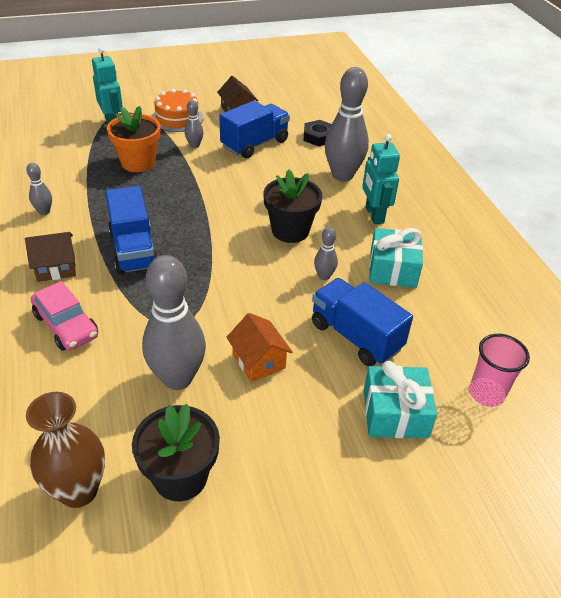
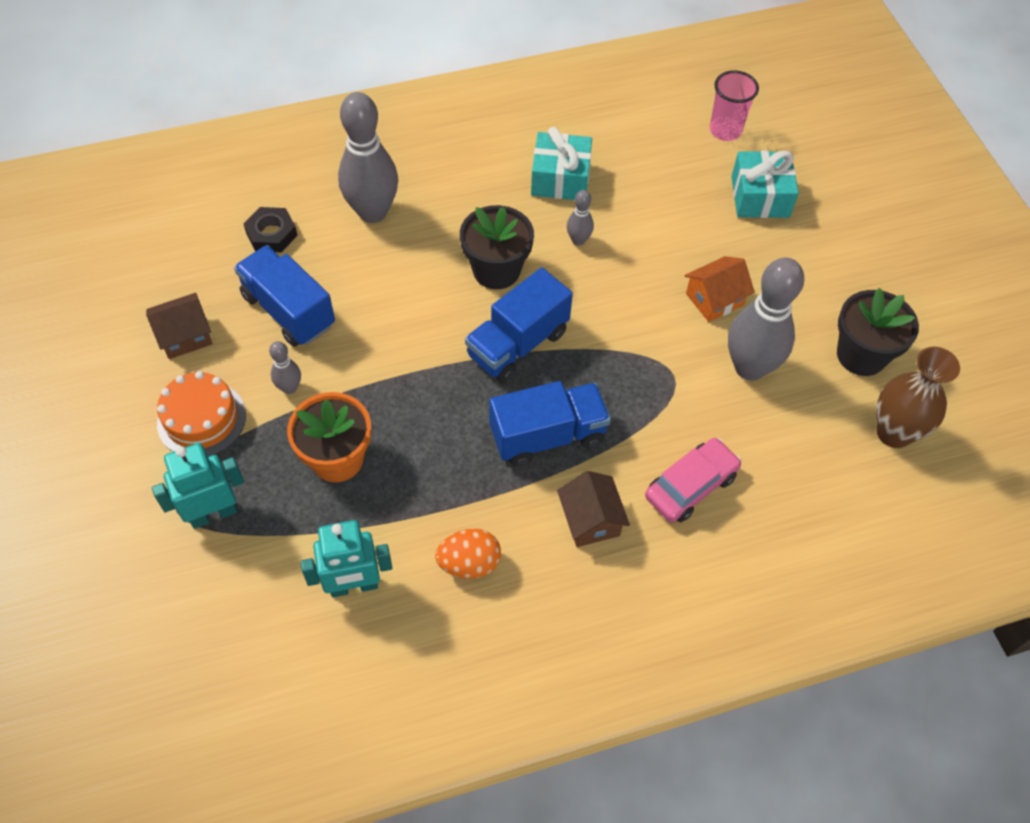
camera: 90 degrees left, 15 degrees up
grey bowling pin [26,163,52,215] -> orange egg [435,528,501,579]
blue truck [312,278,413,366] -> blue truck moved to [465,268,573,383]
turquoise robot [362,134,400,224] -> turquoise robot moved to [301,520,392,597]

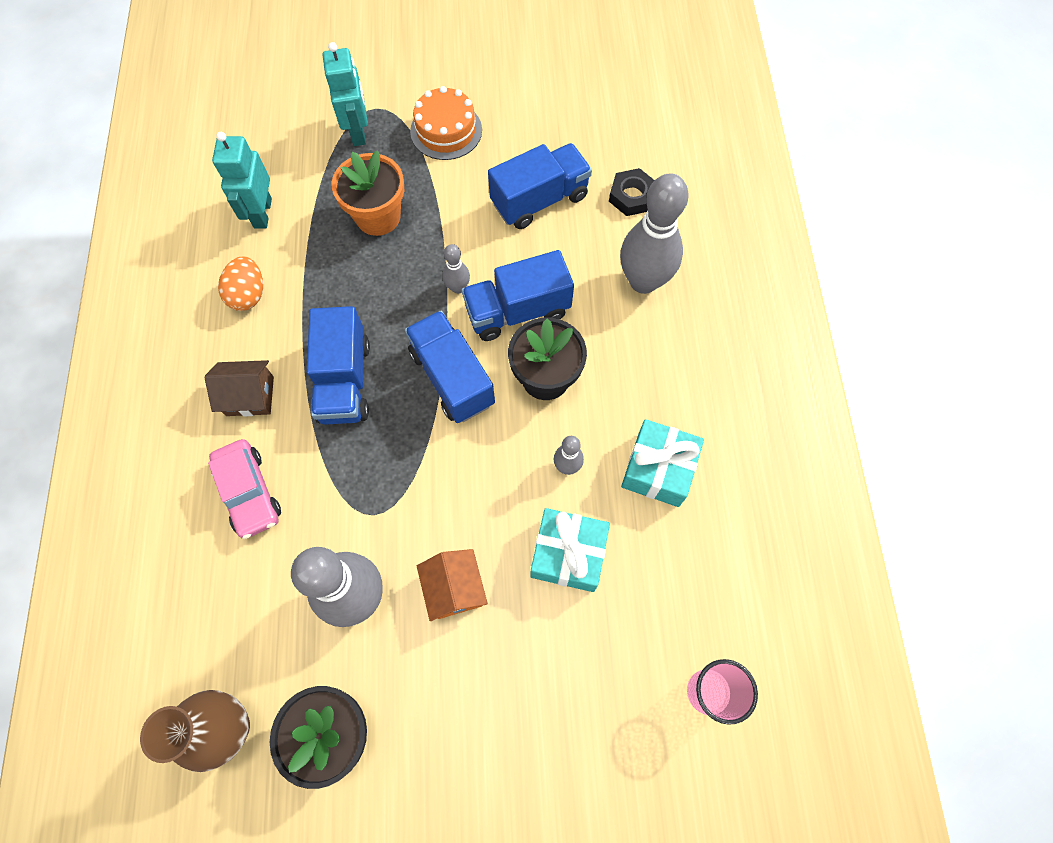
camera: 105 degrees right, 10 degrees up
brown house [146,293,213,359] -> none
grey bowling pin [269,341,301,394] -> grey bowling pin moved to [442,244,470,294]
turquoise gift [731,151,799,218] -> turquoise gift moved to [530,508,610,592]
none -> blue truck [462,250,574,341]

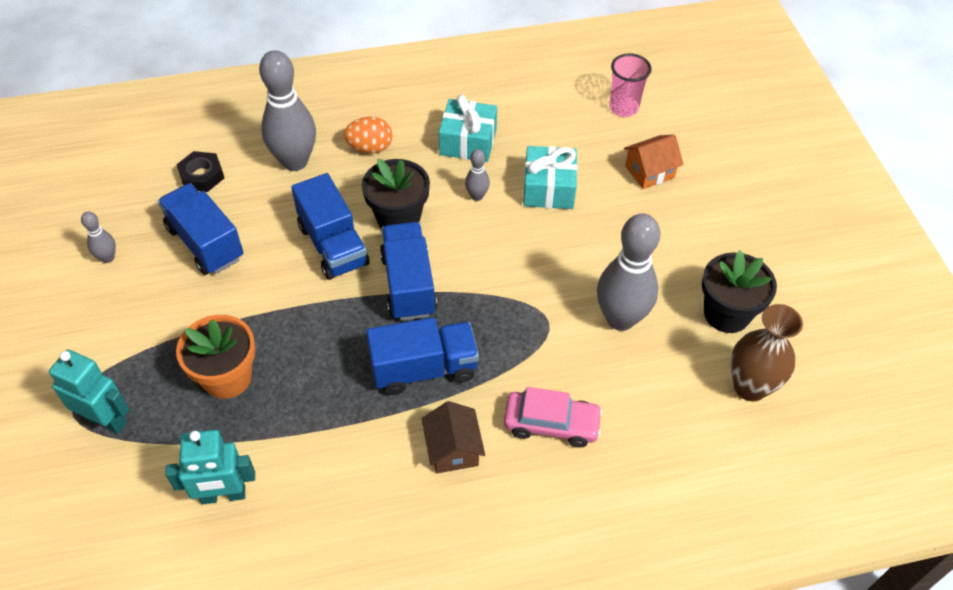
camera: 100 degrees left, 15 degrees down
pink car [208,439,281,539] -> pink car turned 45 degrees clockwise [504,387,603,448]
orange egg [218,256,263,311] -> orange egg moved to [344,117,393,153]
turquoise robot [323,42,368,146] -> turquoise robot turned 45 degrees clockwise [49,349,129,434]
blue truck [405,311,495,423] -> blue truck turned 120 degrees clockwise [380,222,437,321]
orange cake [410,86,482,160] -> none
orange house [417,549,488,621] -> orange house moved to [624,135,684,189]
grey bowling pin [442,244,470,294] -> grey bowling pin moved to [81,211,116,263]

